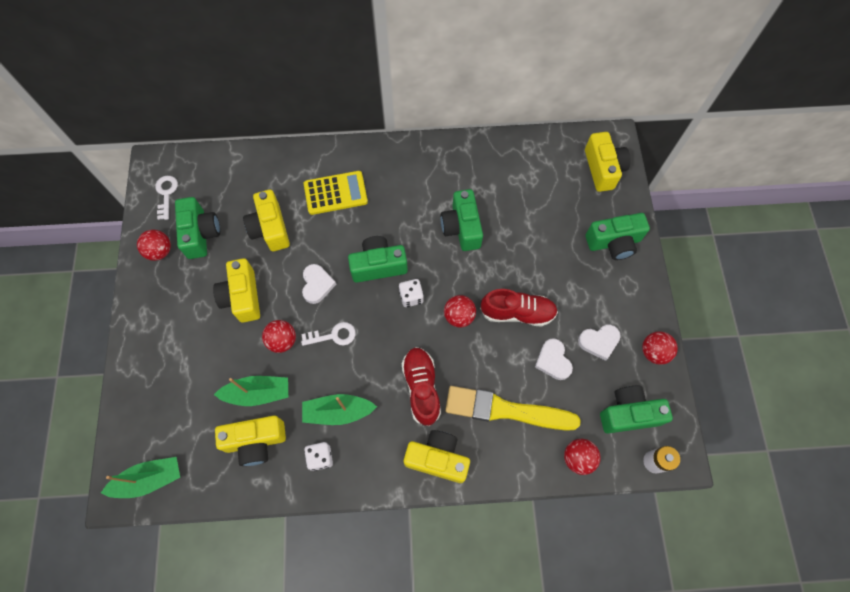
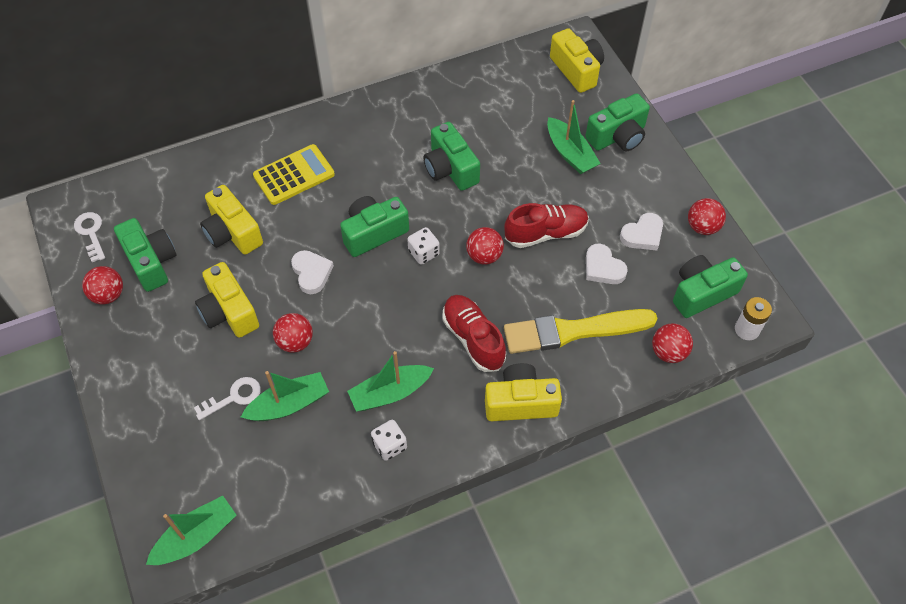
camera: 20 degrees left, 10 degrees down
yellow camera [215,416,286,466] -> none
white key [301,322,356,346] -> white key moved to [194,377,261,420]
none -> green boat [547,100,601,174]

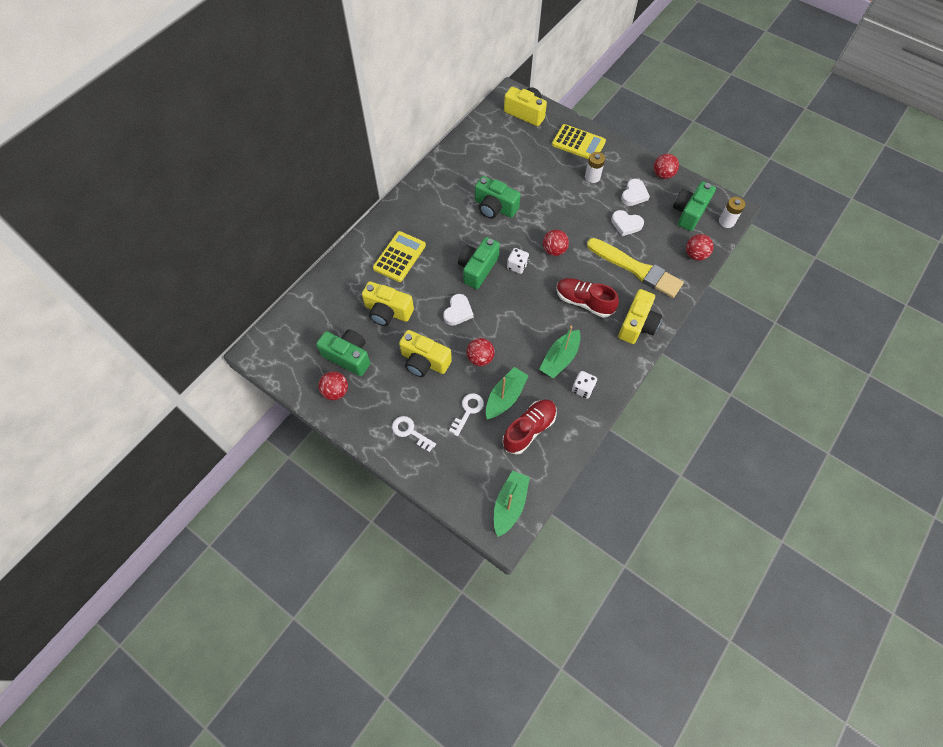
camera: 30 degrees left, 5 degrees up
white key [74,212,105,262] -> white key moved to [392,416,436,452]
white heart [291,250,334,294] -> white heart turned 75 degrees clockwise [443,294,474,326]
yellow camera [485,363,562,421] -> yellow camera turned 150 degrees clockwise [618,289,662,344]
red shoe [504,203,589,248] -> red shoe moved to [502,400,557,455]
yellow brush [504,309,658,354] -> yellow brush turned 105 degrees counterclockwise [587,238,684,298]
green boat [547,100,601,174] -> none
green camera [585,93,650,151] -> yellow calculator [552,124,606,159]
none -> white battery [585,152,605,183]

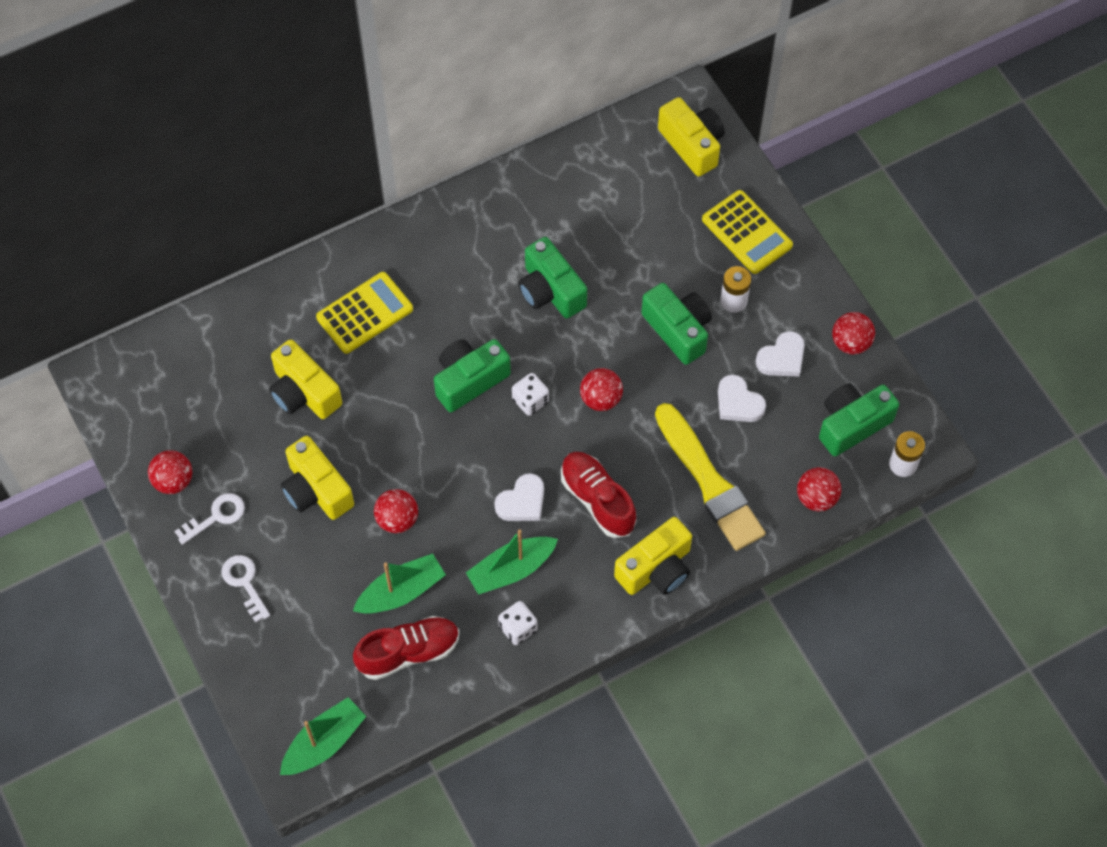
camera: 25 degrees right, 0 degrees up
green camera [316,329,370,376] -> green camera moved to [641,283,712,365]
white heart [443,294,474,326] -> white heart moved to [494,473,544,521]
white key [449,393,484,436] -> white key moved to [174,493,245,545]

